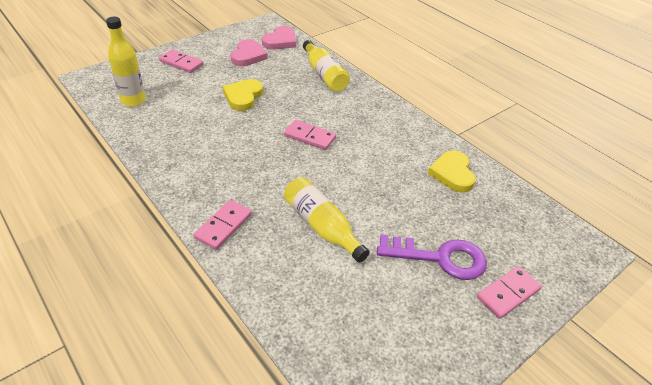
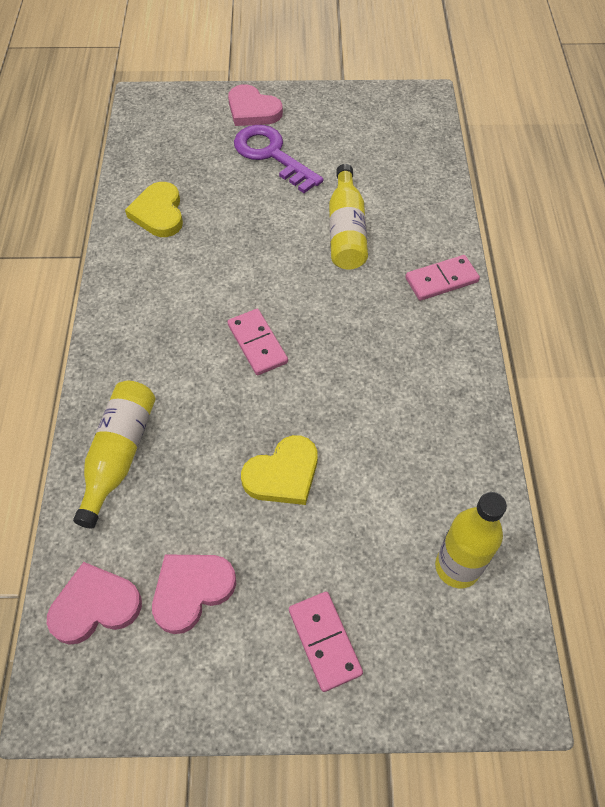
camera: 140 degrees left, 15 degrees up
yellow heart [428,150,476,193] -> yellow heart turned 135 degrees clockwise [125,182,183,237]
pink domino [477,266,542,319] -> pink heart [228,84,283,126]

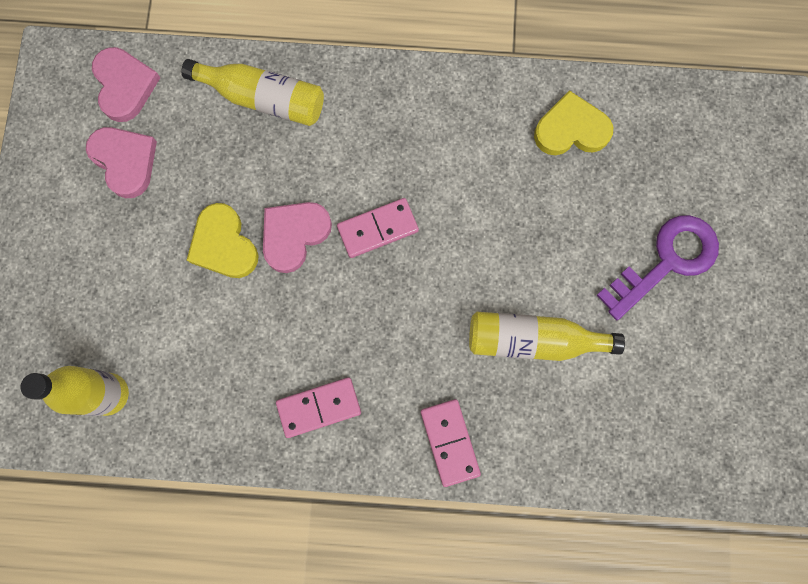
camera: 95 degrees right, 20 degrees up
pink heart [228,84,283,126] -> pink heart moved to [263,202,332,273]
pink domino [289,591,363,692] -> pink domino moved to [276,377,361,438]

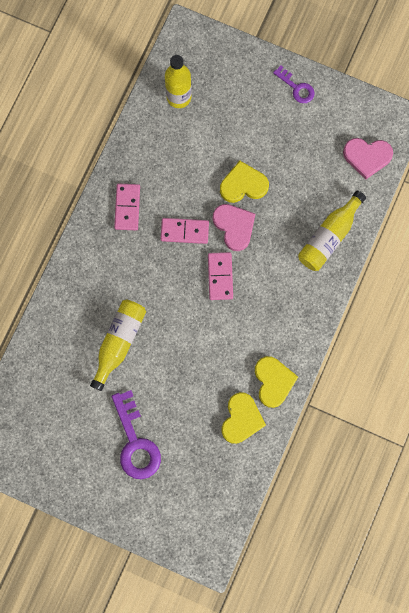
camera: 110 degrees right, 0 degrees up
pink heart [86,127,157,198] -> none
pink domino [421,399,481,487] -> pink domino moved to [161,218,209,244]
none -> yellow heart [255,356,298,408]
none -> purple key [273,65,315,103]

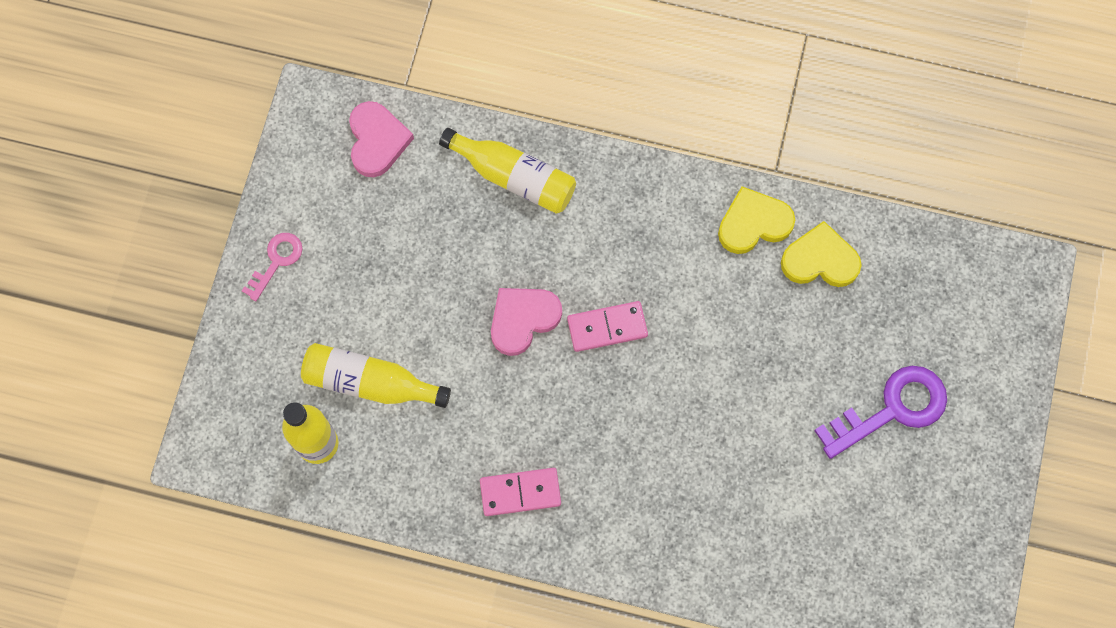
camera: 100 degrees left, 5 degrees down
yellow bottle [90,299,146,391] -> yellow bottle moved to [301,343,451,408]
pink domino [161,218,209,244] -> none
yellow heart [220,161,269,203] -> none
purple key [273,65,315,103] -> pink key [242,233,302,301]

